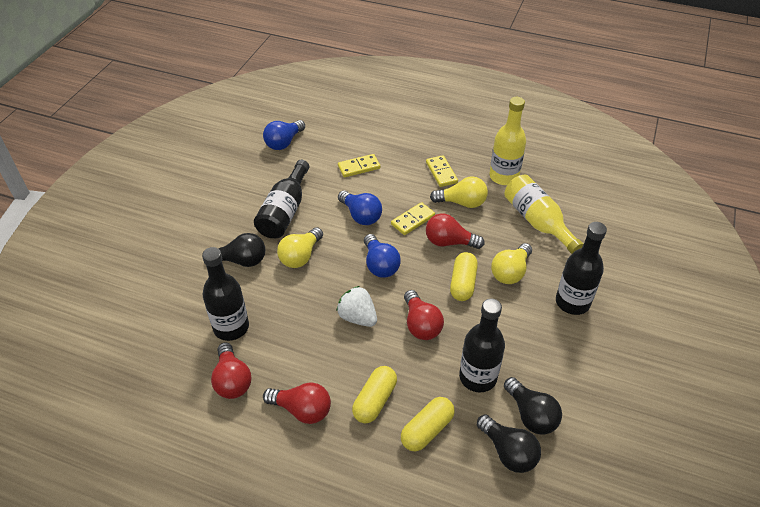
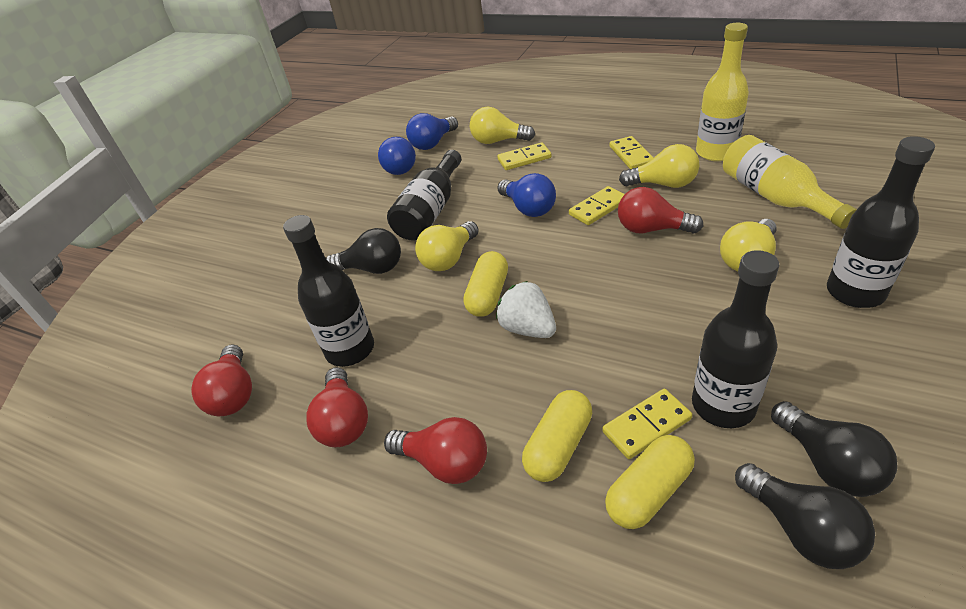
camera: 10 degrees right, 5 degrees down
blue light bulb [364,234,401,278] -> blue light bulb moved to [378,137,416,175]
red light bulb [404,290,444,340] -> red light bulb moved to [191,344,252,416]
yellow capsule [450,252,478,301] -> yellow capsule moved to [463,251,508,317]
none -> yellow light bulb [470,107,535,144]
none -> yellow domino [602,389,692,459]

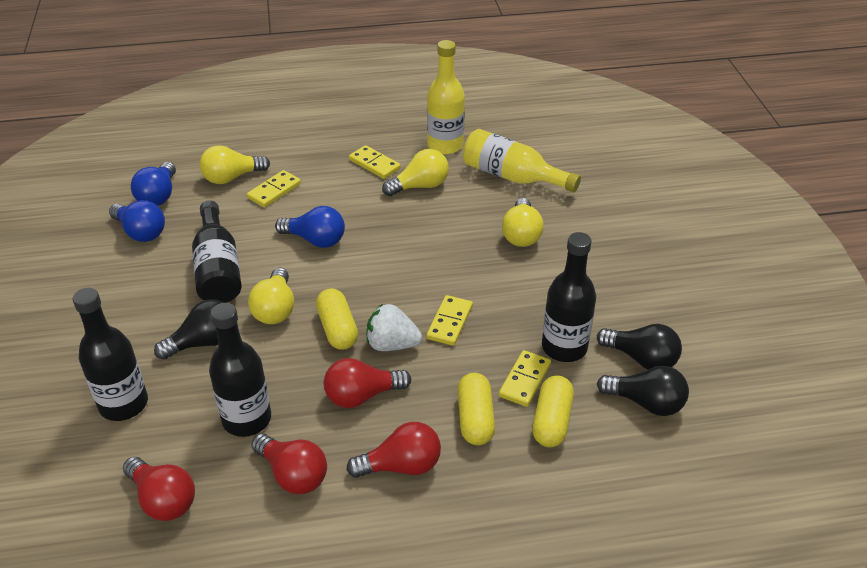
camera: 40 degrees left, 0 degrees up
yellow domino [569,186,625,225] -> yellow domino moved to [426,295,473,346]
red light bulb [618,187,703,233] -> red light bulb moved to [324,358,411,408]
black bottle [827,136,935,308] -> black bottle moved to [73,288,148,421]

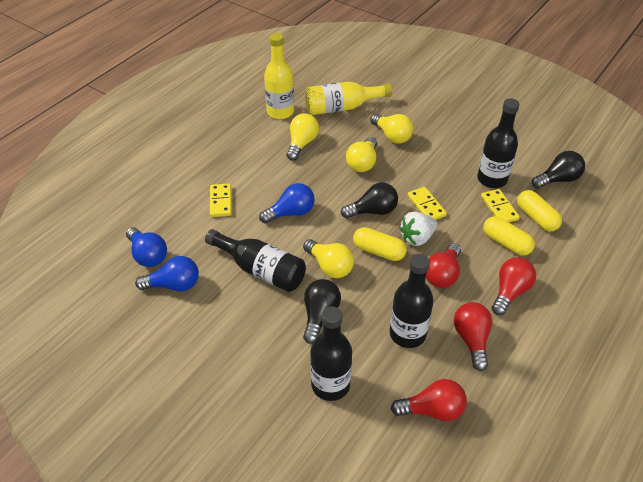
camera: 45 degrees left, 5 degrees up
yellow light bulb [200,145,270,184] -> yellow light bulb moved to [346,137,377,172]
red light bulb [251,433,327,494] -> red light bulb turned 90 degrees counterclockwise [454,302,492,371]
yellow domino [349,145,401,179] -> none
black light bulb [597,324,682,369] -> black light bulb moved to [341,182,398,218]

